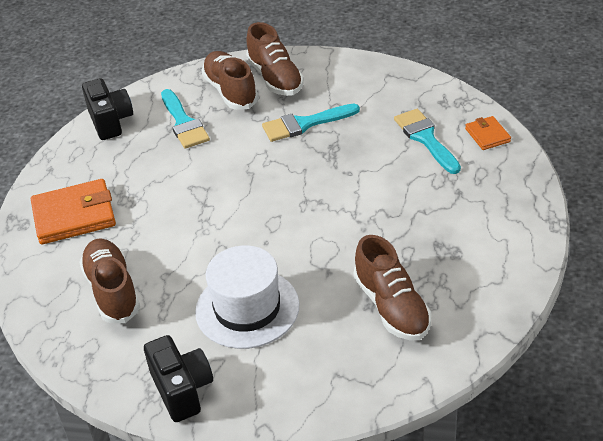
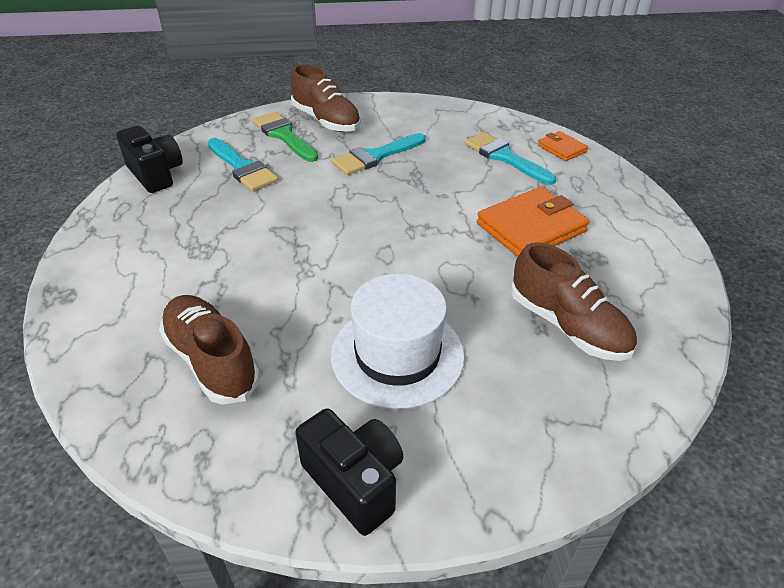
camera: 20 degrees left, 0 degrees up
orange wallet [31,179,116,245] -> orange wallet moved to [477,187,589,257]
brown shoe [201,51,259,110] -> green brush [253,112,318,162]

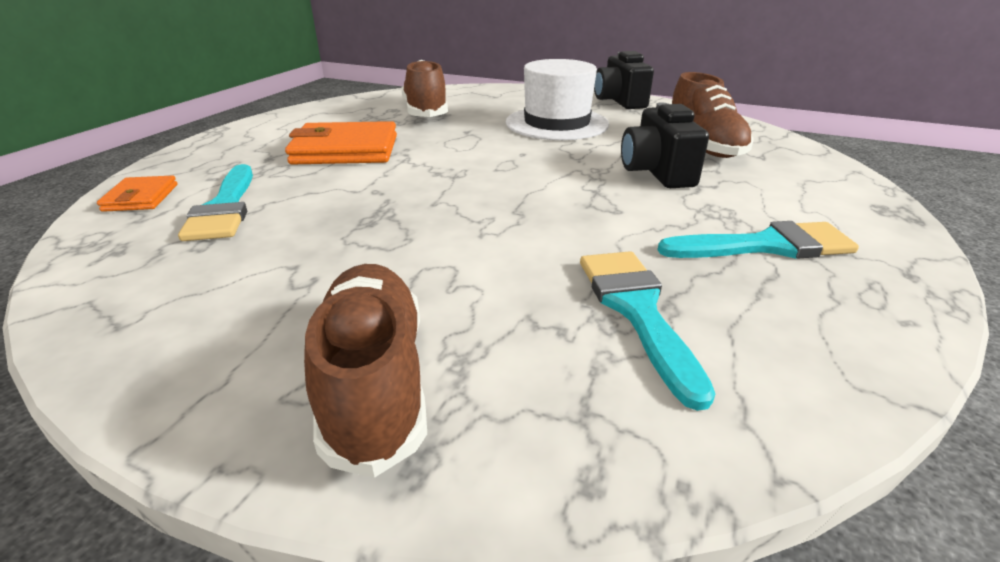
camera: 150 degrees left, 10 degrees down
black camera [116,126,183,193] -> black camera moved to [621,102,709,188]
green brush [253,112,318,162] -> none
turquoise brush [331,133,426,175] -> turquoise brush moved to [658,221,859,259]

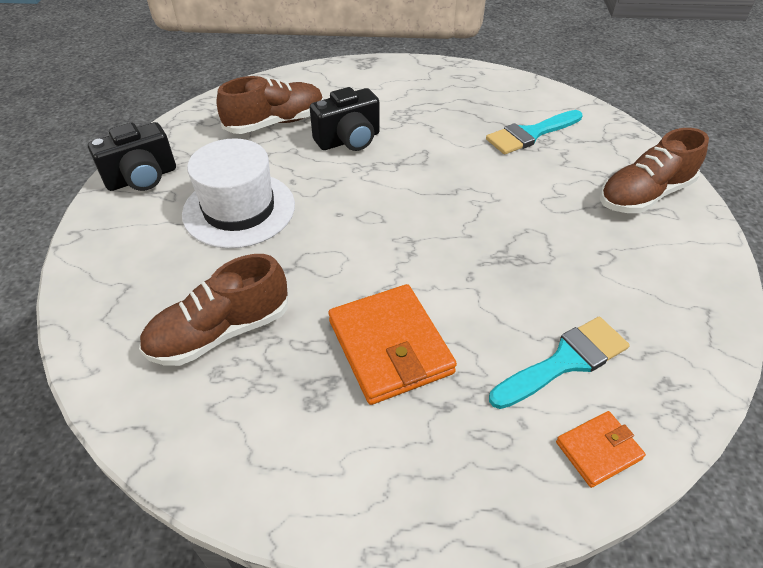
camera: 110 degrees left, 15 degrees up
turquoise brush [658,221,859,259] -> none

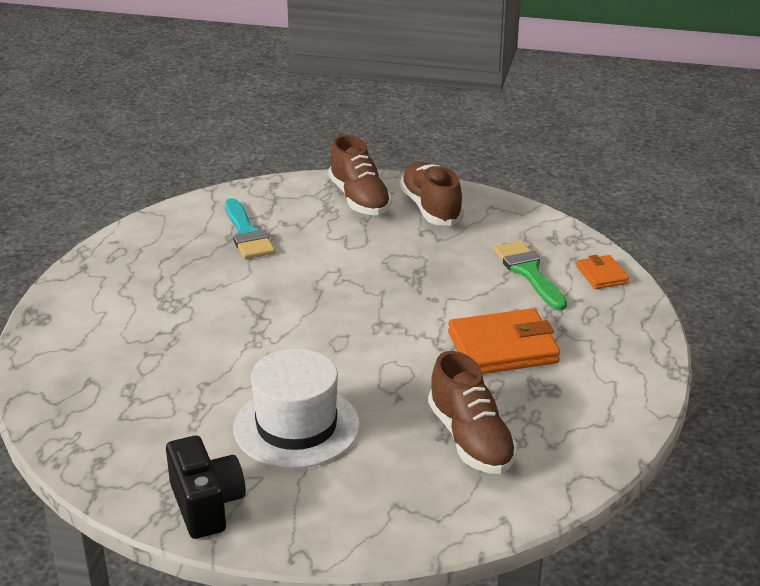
camera: 80 degrees left, 15 degrees down
brown shoe [216,76,324,134] -> brown shoe moved to [400,162,464,226]
black camera [310,87,380,151] -> none
turquoise brush [489,317,630,409] -> green brush [493,241,567,310]

